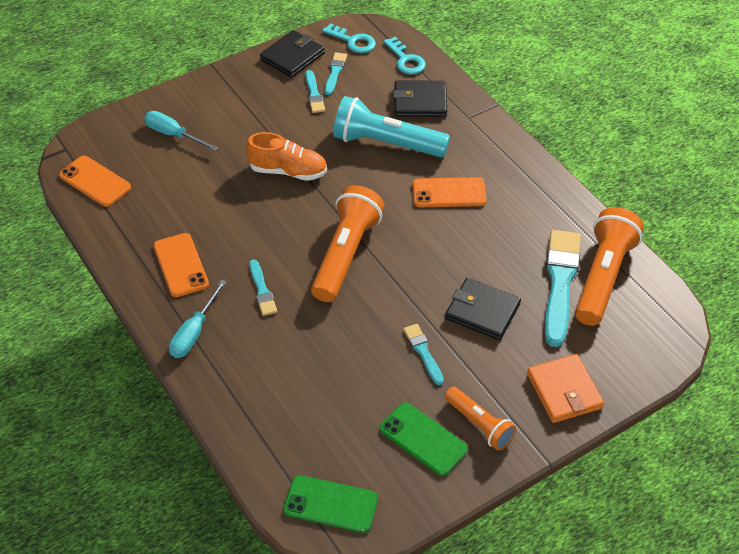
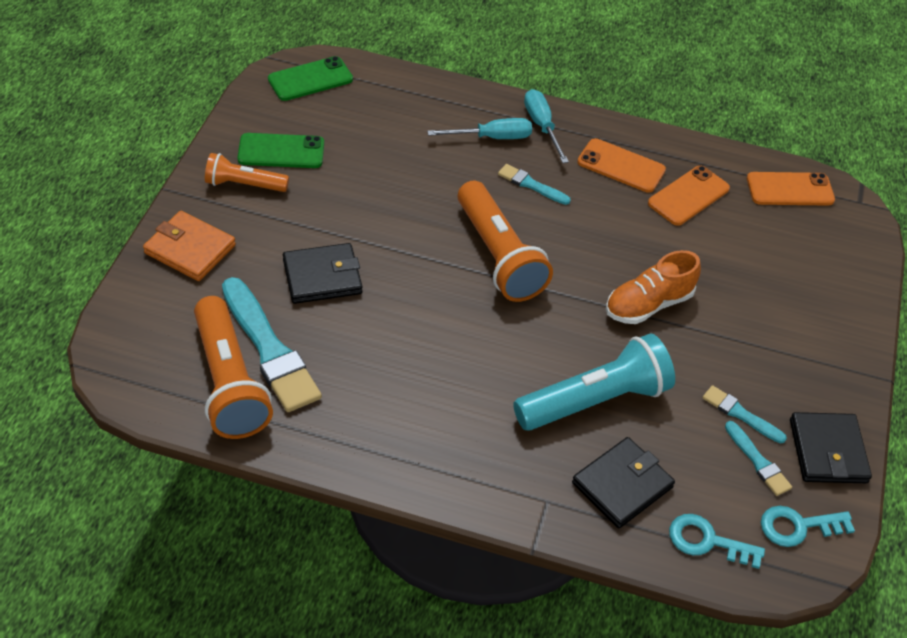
camera: 135 degrees right, 0 degrees up
turquoise screwdriver [144,111,219,151] -> turquoise screwdriver moved to [427,118,532,139]
turquoise brush [403,324,444,385] -> none
orange phone [413,177,487,207] -> orange phone moved to [648,166,730,226]

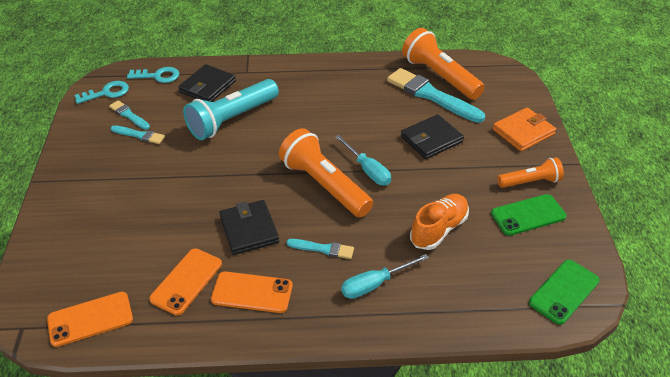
camera: 165 degrees right, 5 degrees down
orange wallet [143,211,236,281] -> orange wallet turned 45 degrees counterclockwise [493,107,556,151]
turquoise screwdriver [524,89,569,163] -> turquoise screwdriver moved to [335,135,391,185]
orange shoe [606,250,701,324] -> orange shoe moved to [410,194,469,250]
black wallet [790,412,872,483] -> black wallet moved to [219,200,279,255]

